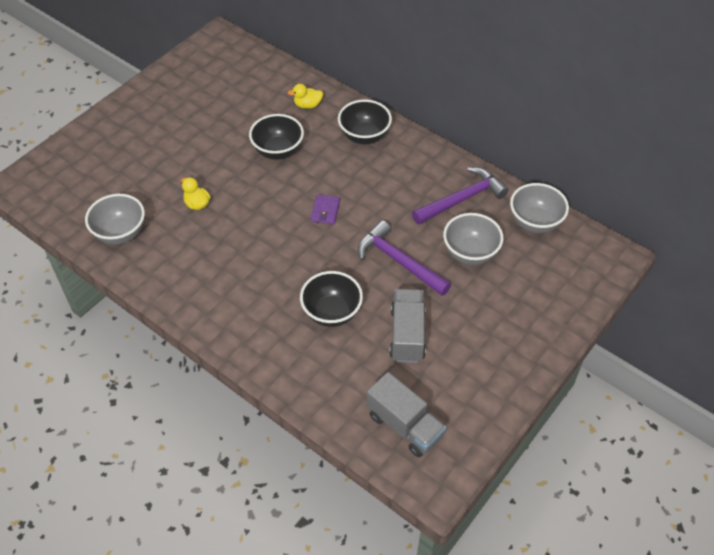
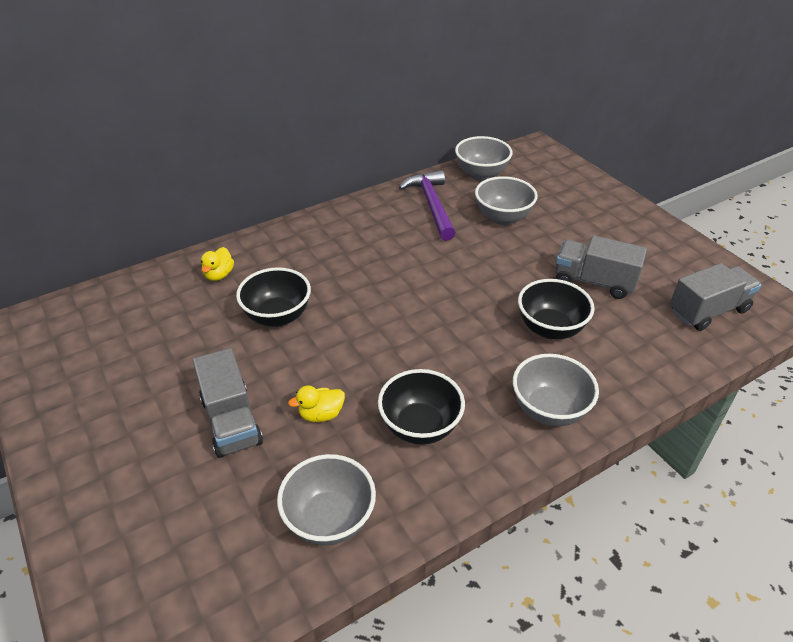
camera: 70 degrees left, 10 degrees down
purple wallet [311,194,340,224] -> none
black bowl [338,99,392,144] -> black bowl moved to [378,369,465,445]
purple hammer [358,220,451,296] -> none
none -> grey truck [193,348,263,458]
none -> grey bowl [513,354,599,426]

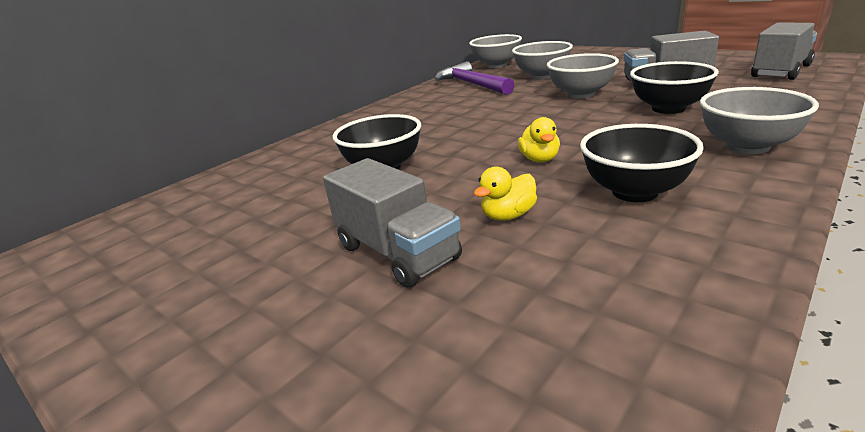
camera: 15 degrees left, 15 degrees down
yellow duck [201,247,234,281] -> yellow duck moved to [518,117,560,163]
grey bowl [277,454,376,545] -> grey bowl moved to [547,53,619,99]

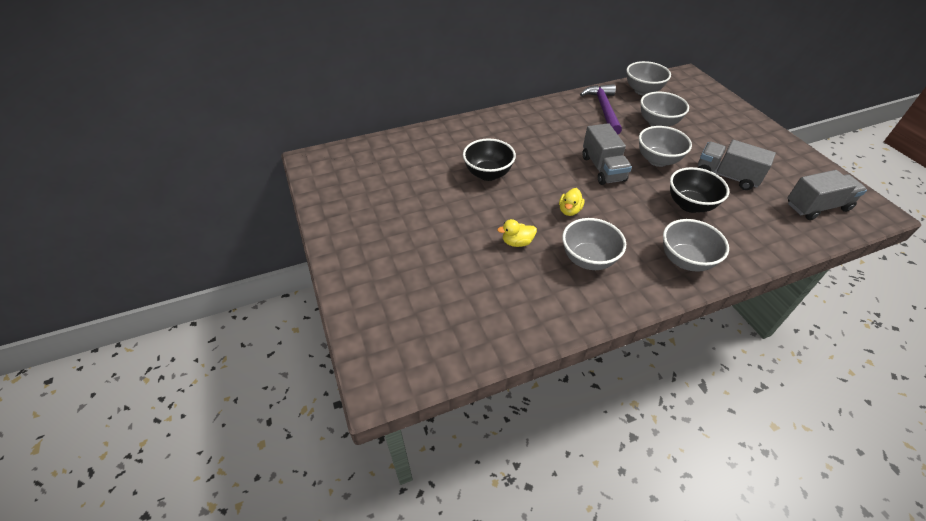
camera: 25 degrees right, 20 degrees up
grey truck [323,158,462,288] -> grey truck moved to [582,123,632,185]
black bowl [580,124,704,202] -> grey bowl [562,218,626,270]

